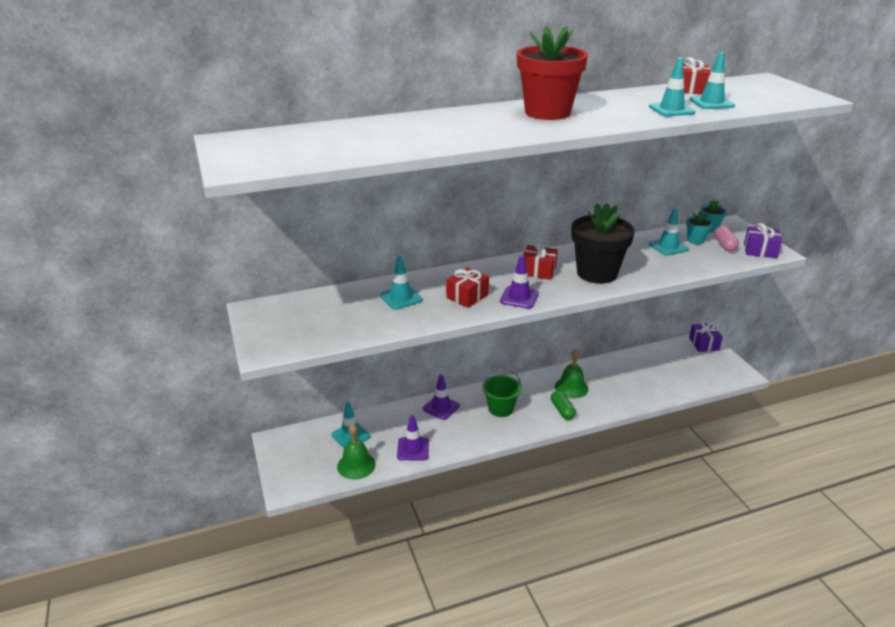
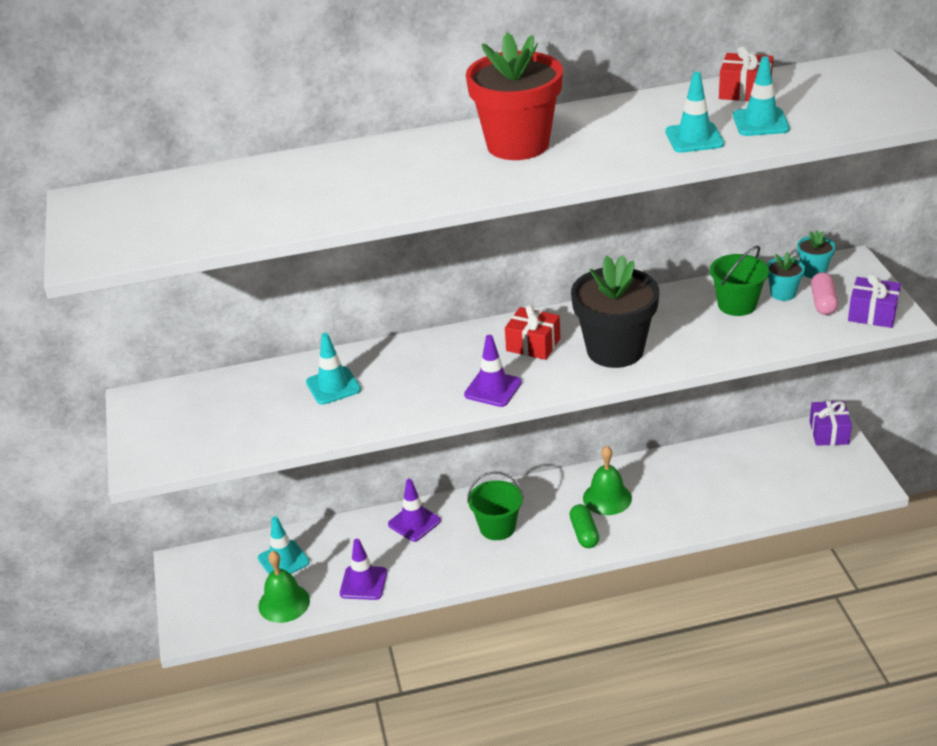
camera: 10 degrees right, 5 degrees up
red gift [446,267,489,308] -> none
turquoise traffic cone [649,208,689,256] -> green bucket [710,246,769,316]

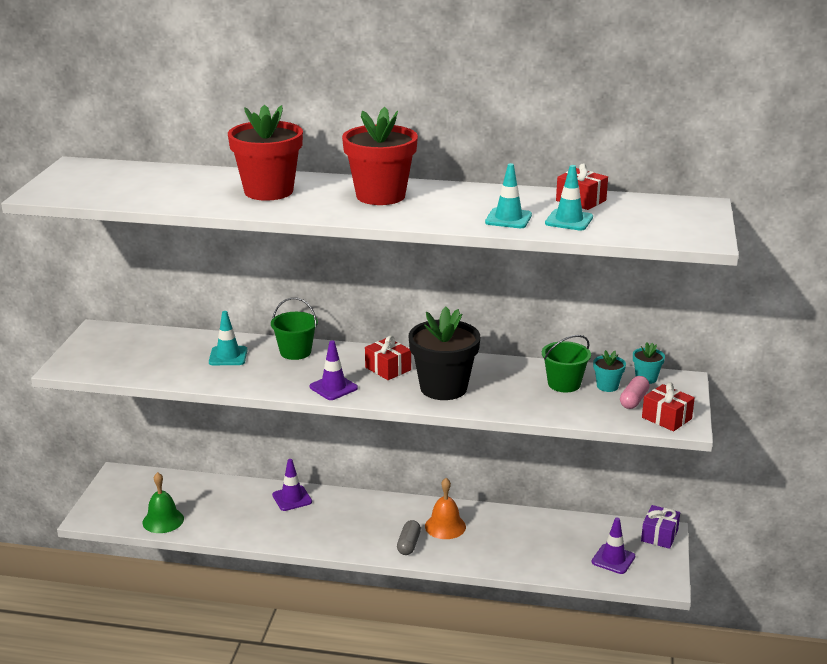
camera: 20 degrees right, 10 degrees down
turquoise traffic cone [258,516,310,574] -> none
purple traffic cone [340,539,387,600] -> purple traffic cone moved to [592,518,635,574]
green bucket [467,471,524,540] -> green bucket moved to [271,297,318,360]
green capsule [570,504,599,548] -> grey capsule [397,520,421,555]
green bell [583,446,632,515] -> orange bell [425,478,466,539]
purple gift [848,274,901,328] -> red gift [642,383,695,431]
none -> red flower pot [228,105,303,201]

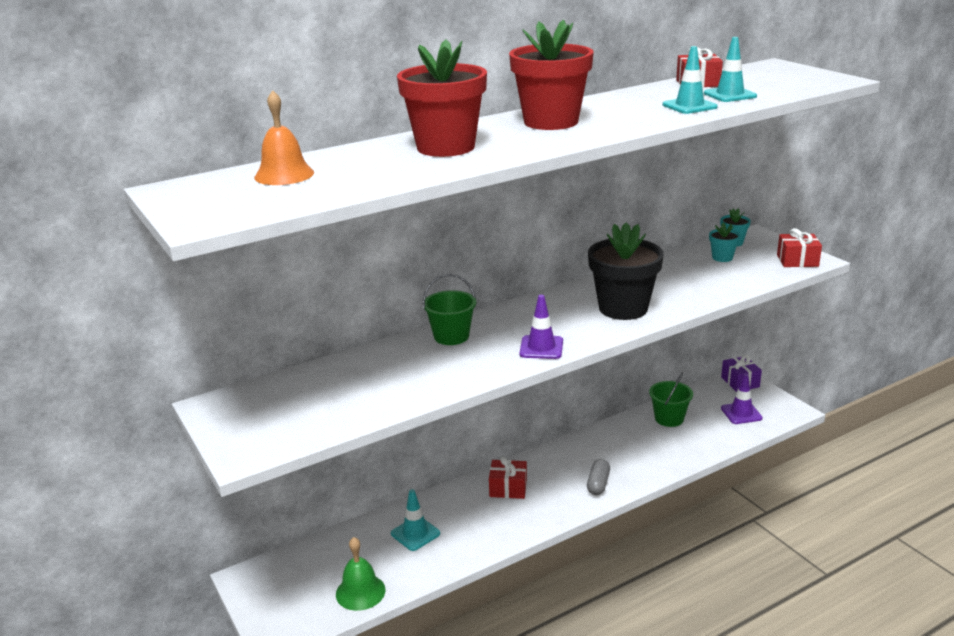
camera: 40 degrees left, 0 degrees up
turquoise traffic cone [209,311,248,365] -> turquoise traffic cone moved to [391,489,440,551]
purple traffic cone [272,459,312,511] -> none
red gift [365,336,411,380] -> red gift moved to [489,456,527,499]
grey capsule [397,520,421,555] -> grey capsule turned 45 degrees clockwise [587,459,610,495]
orange bell [425,478,466,539] -> orange bell moved to [254,90,314,185]
green bucket [542,335,591,393] -> green bucket moved to [649,373,693,427]
pink capsule [620,376,650,409] -> none

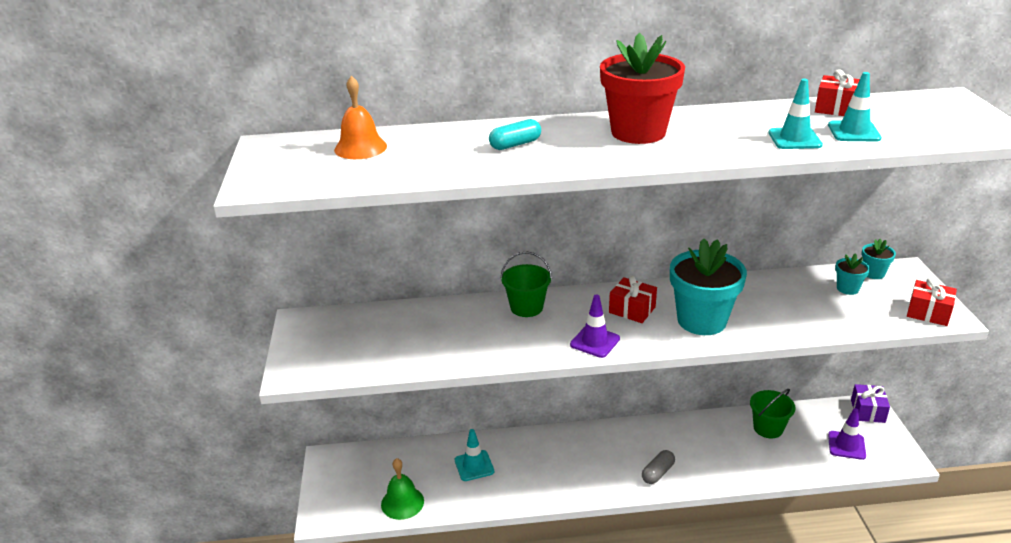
camera: 25 degrees right, 5 degrees up
red flower pot [397,39,487,157] -> turquoise capsule [489,119,541,150]
red gift [489,456,527,499] -> red gift moved to [609,276,657,323]
black flower pot [588,223,664,320] -> turquoise flower pot [670,238,747,335]

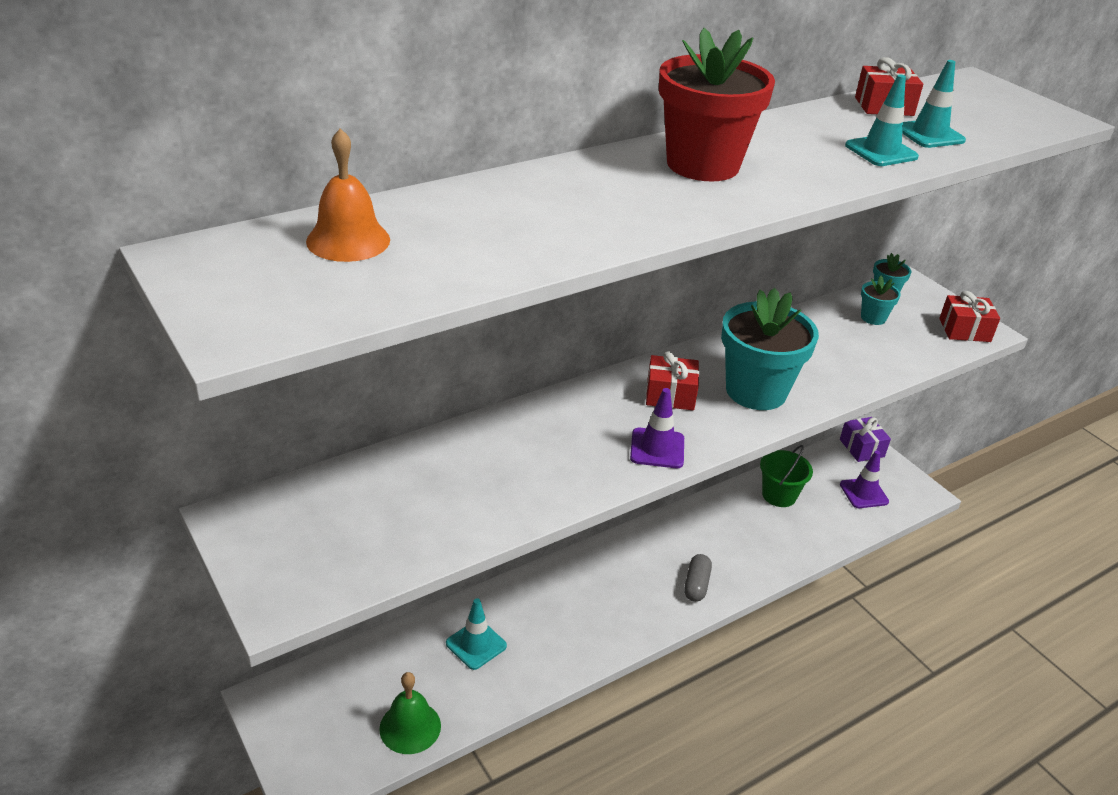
camera: 30 degrees left, 5 degrees up
turquoise capsule [489,119,541,150] -> none
green bucket [501,252,552,317] -> none

